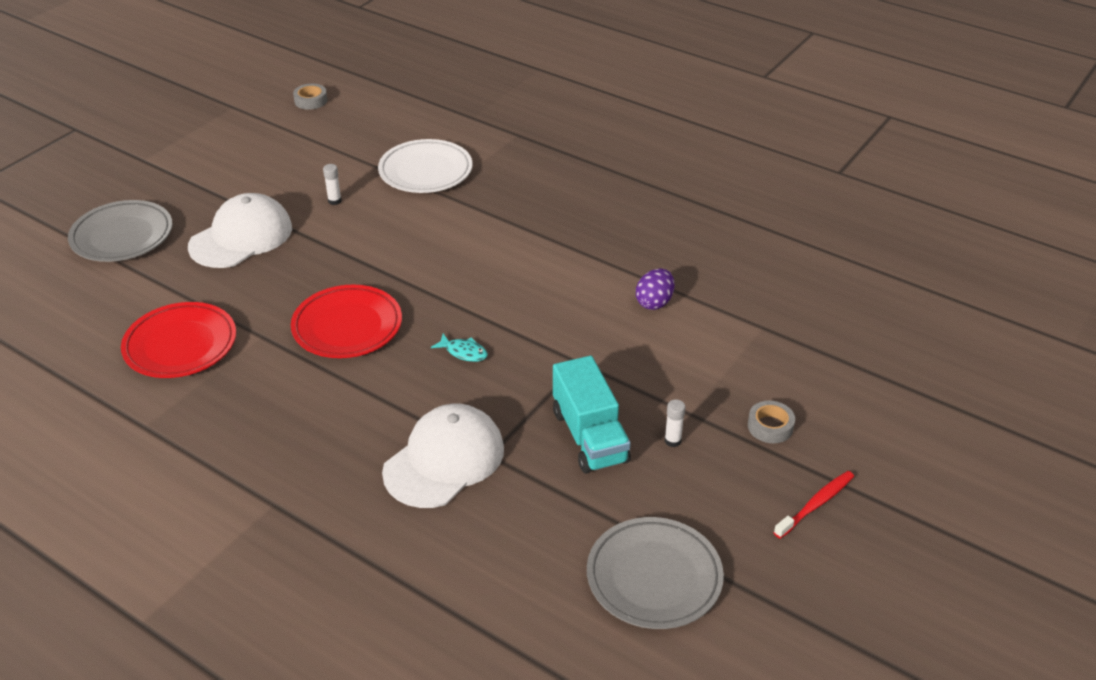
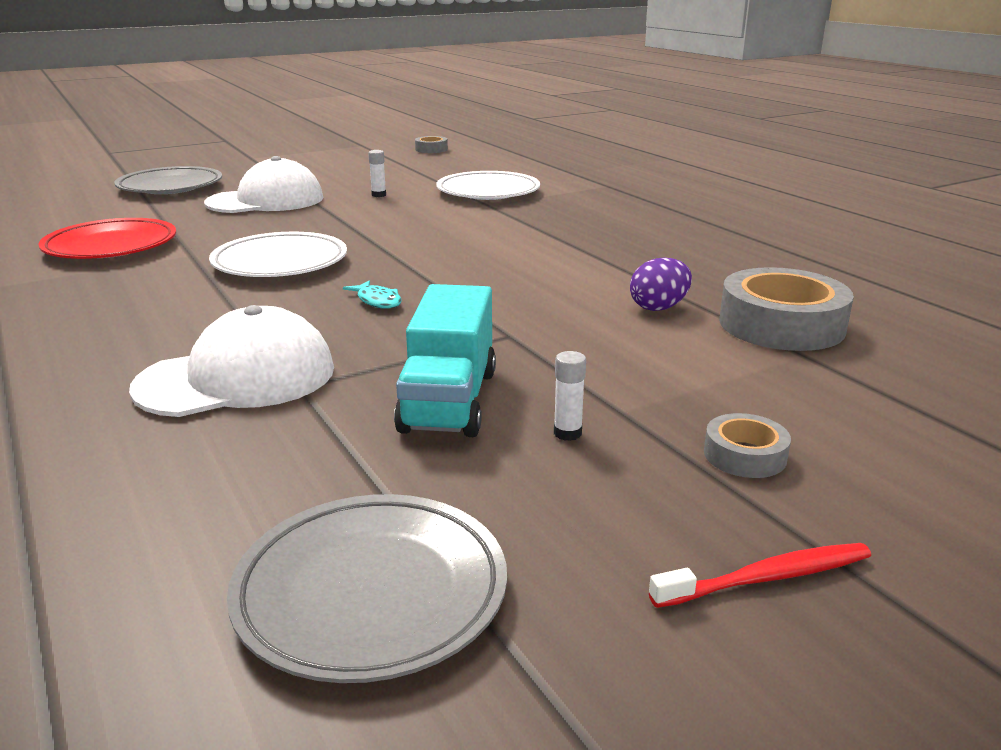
camera: 25 degrees right, 15 degrees down
red plate [291,285,402,358] -> white plate [209,232,347,277]
none -> grey tape [719,267,854,351]

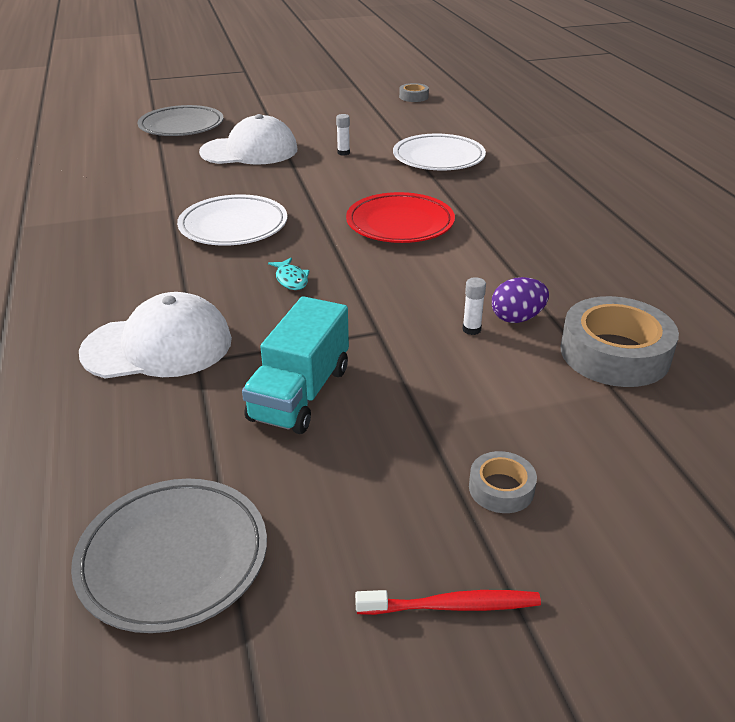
camera: 15 degrees right, 10 degrees up
red plate [39,218,176,259] -> red plate moved to [346,192,455,243]
white glue stick [554,351,586,441] -> white glue stick moved to [462,277,486,335]

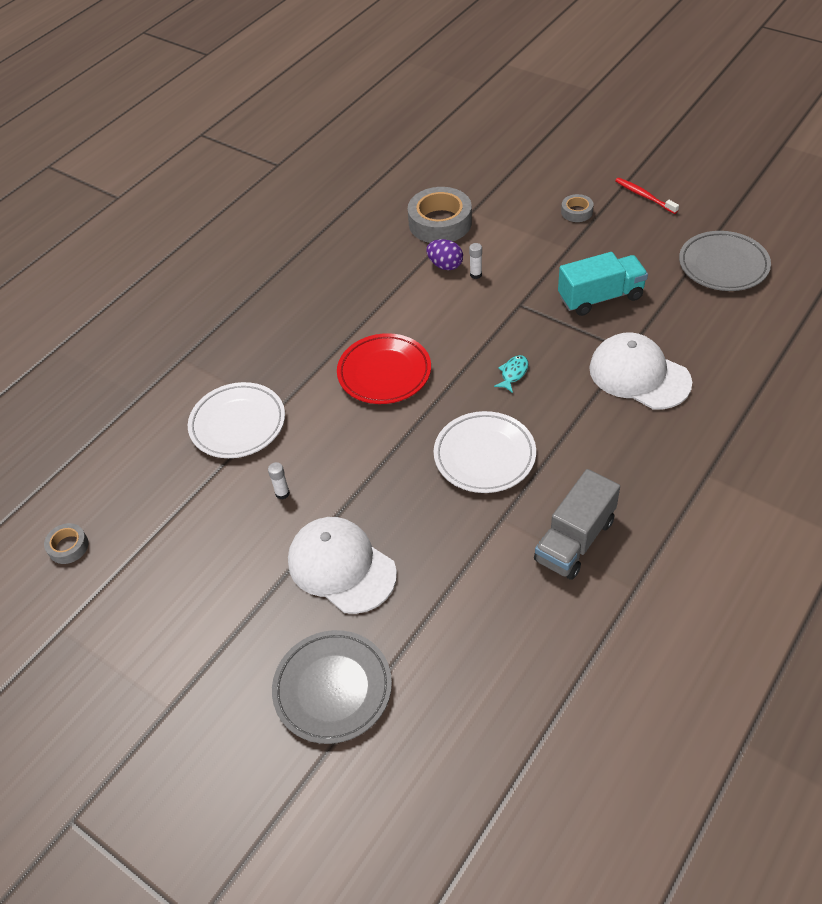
camera: 125 degrees left, 15 degrees up
none -> grey truck [534,469,620,580]

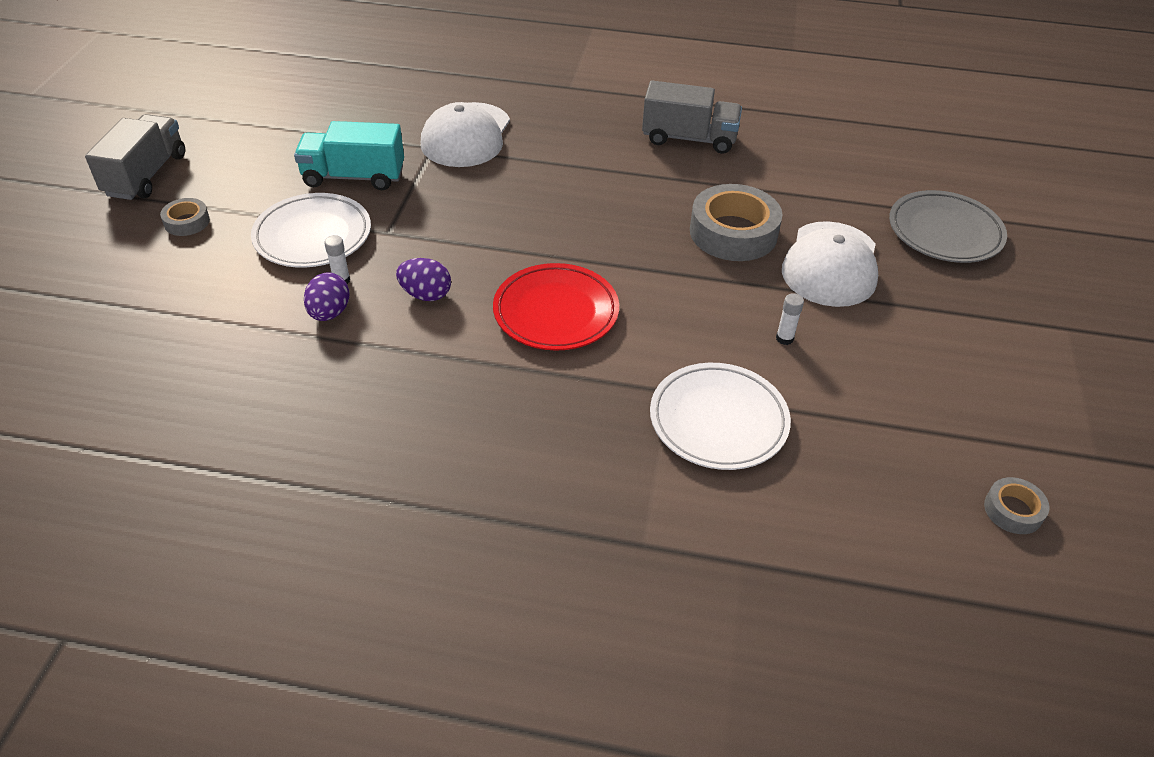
camera: 120 degrees left, 5 degrees down
grey tape [408,187,472,243] -> grey tape moved to [690,184,782,261]
white plate [434,411,536,493] -> white plate moved to [251,193,371,268]
turquoise fish [494,355,528,393] -> none
turquoise truck [558,252,648,316] -> turquoise truck turned 45 degrees counterclockwise [294,121,404,190]
red toothbrush [615,178,679,214] -> grey truck [85,114,185,200]
grey plate [679,231,771,291] -> none
none -> purple egg [396,258,451,301]

